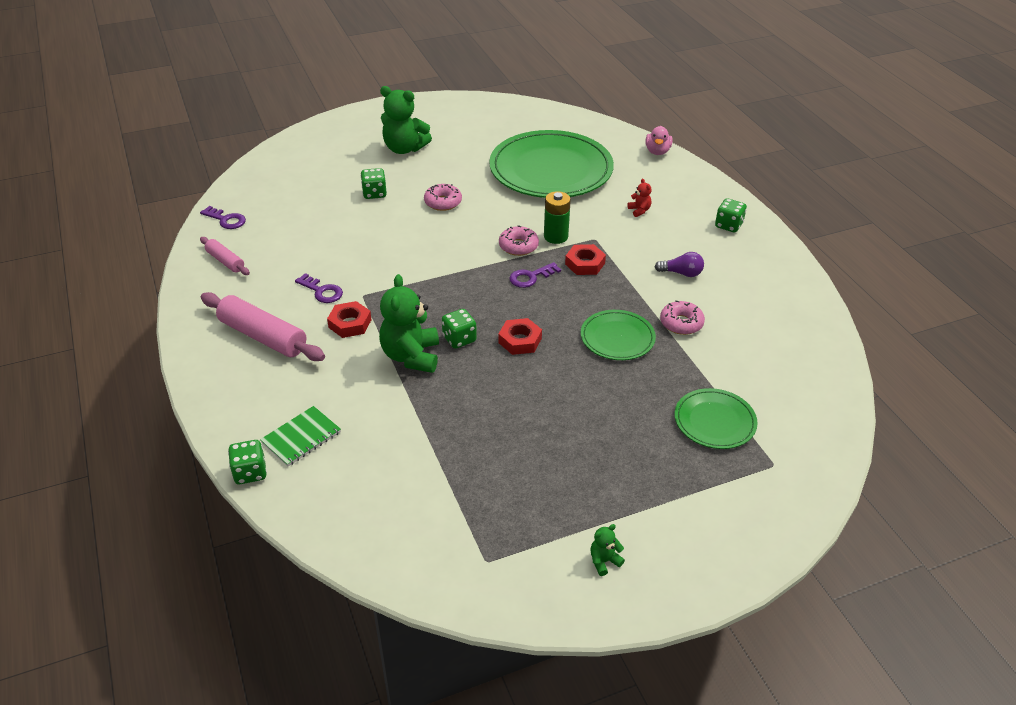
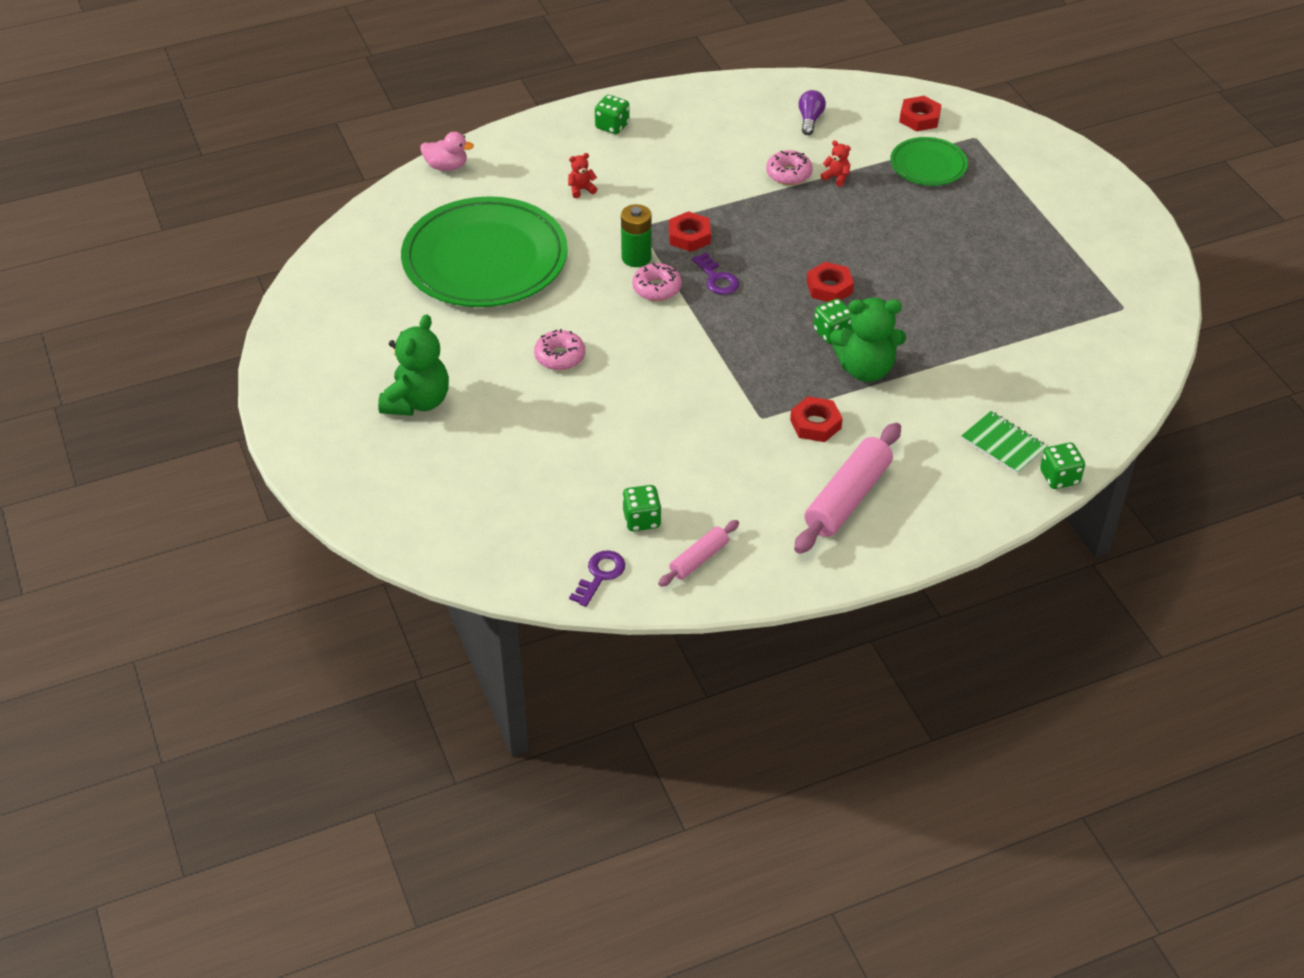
camera: 90 degrees left, 5 degrees up
purple key [295,273,343,303] -> none
green dice [360,168,387,199] -> green dice moved to [622,485,661,531]
green plate [581,310,656,360] -> none
green teddy bear [590,524,625,576] -> none
purple light bulb [655,252,704,277] -> purple light bulb moved to [798,90,826,135]
none -> red teddy bear [821,140,851,187]
none -> red nut [899,96,941,131]

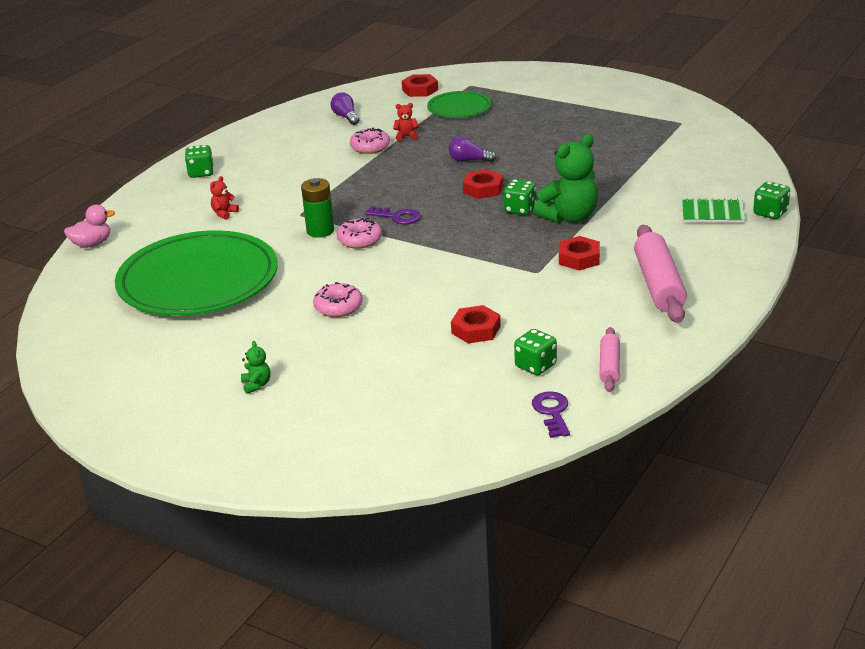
camera: 35 degrees left, 15 degrees down
green teddy bear [378,314,449,416] -> green teddy bear [241,341,271,394], size x0.44
red nut [669,211,711,252] -> red nut moved to [451,305,501,343]
none -> purple light bulb [449,136,496,162]

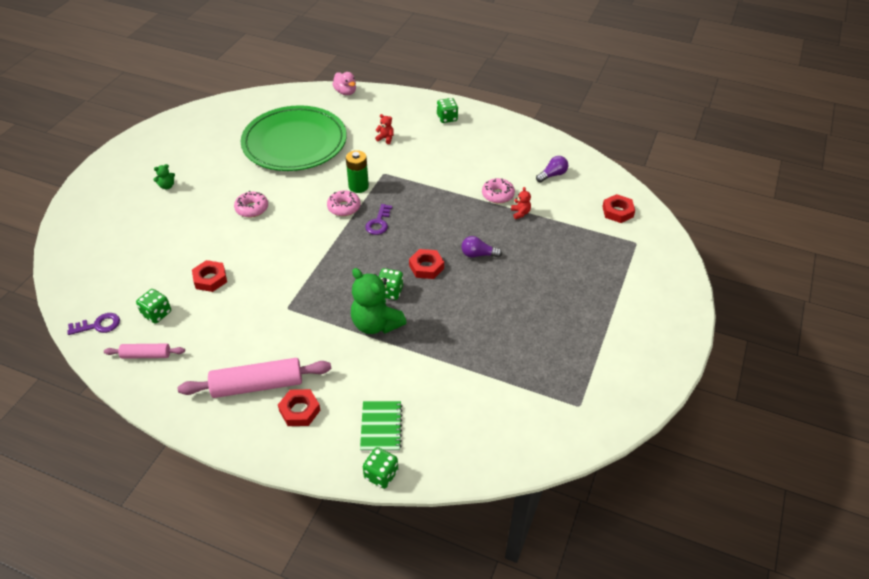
camera: 80 degrees right, 15 degrees up
green plate [427,91,491,118] -> none
purple light bulb [449,136,496,162] -> purple light bulb turned 90 degrees counterclockwise [461,236,502,258]
red nut [559,236,600,270] -> red nut moved to [278,389,320,426]

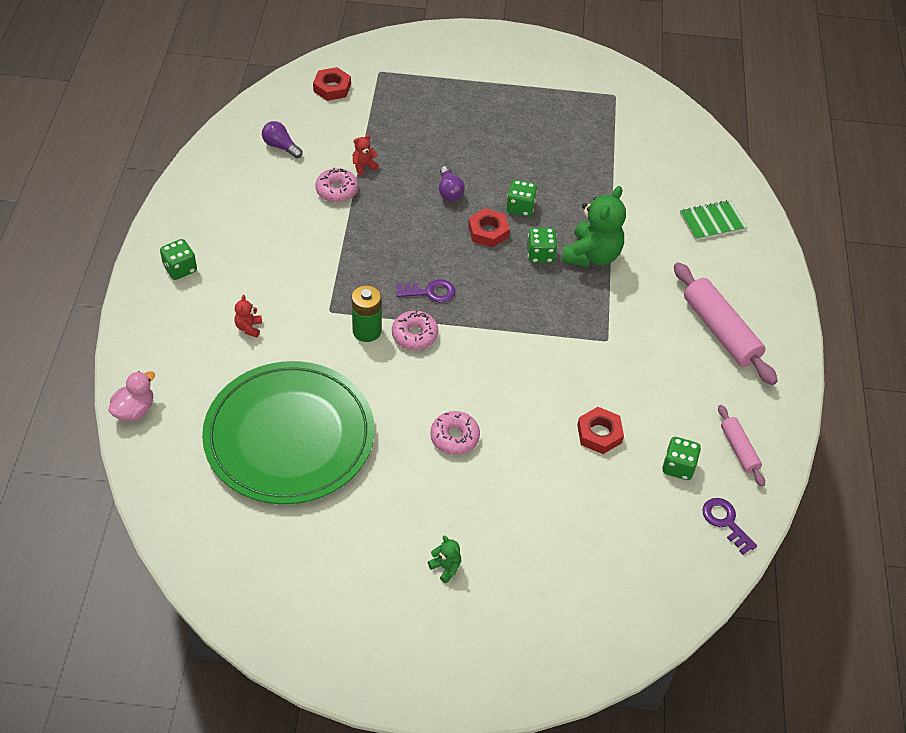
camera: 110 degrees left, 5 degrees up
red nut [278,389,320,426] -> none
green dice [363,447,398,489] -> green dice moved to [507,180,538,217]

